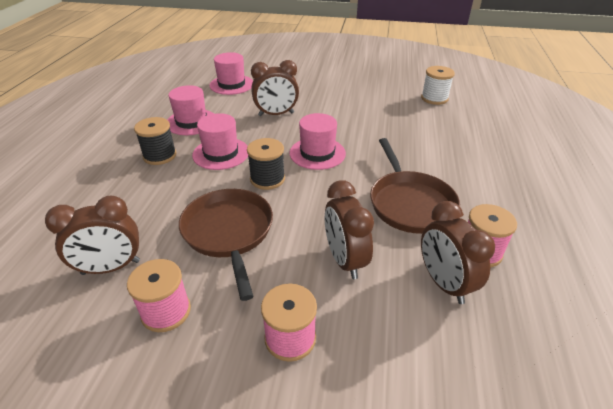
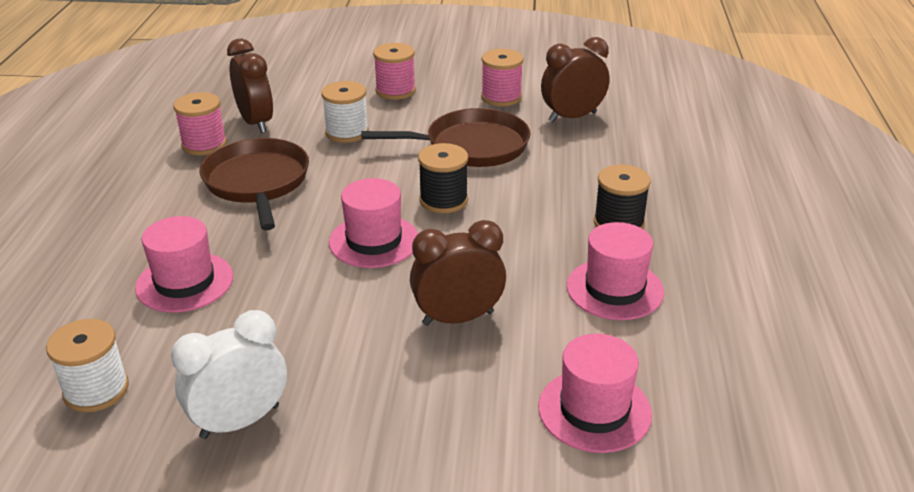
camera: 175 degrees right, 5 degrees down
brown pan [179,189,273,301] -> brown pan turned 75 degrees counterclockwise [361,108,531,167]
pink hat [192,113,248,170] -> pink hat moved to [135,216,233,313]
brown clock [325,180,374,279] -> white spool [321,81,369,143]
none -> white clock [171,310,287,439]

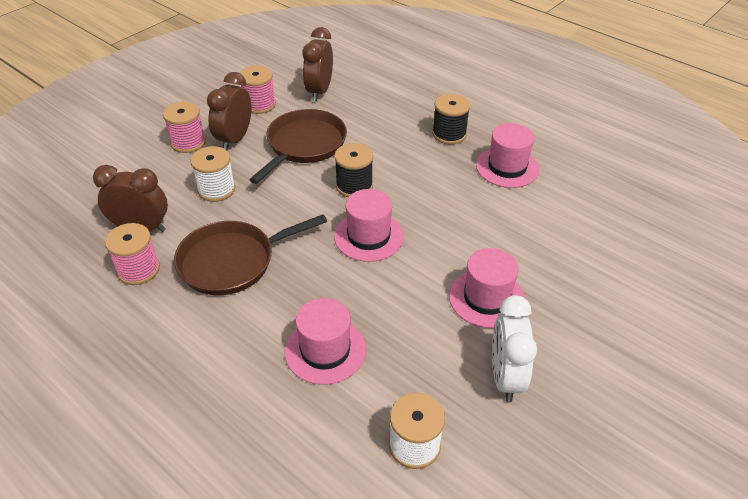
camera: 55 degrees left, 10 degrees up
brown pan [199,138,309,230] -> brown pan turned 45 degrees counterclockwise [174,214,327,295]
brown clock [410,220,506,326] -> brown clock moved to [207,72,252,150]
pink hat [538,334,652,453] -> pink hat moved to [449,248,525,328]

